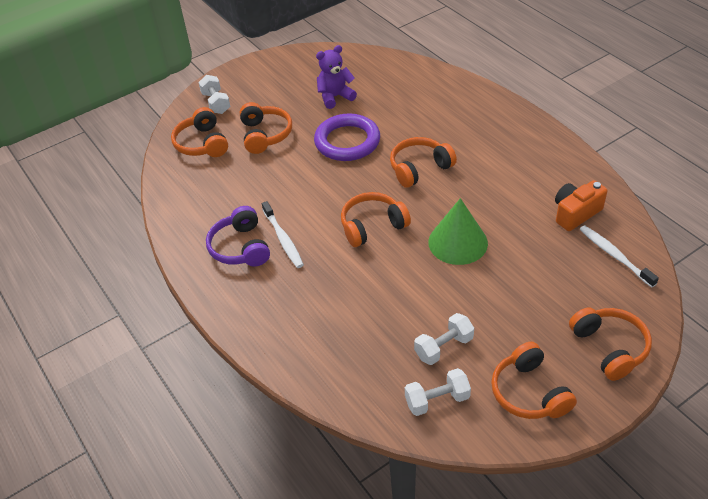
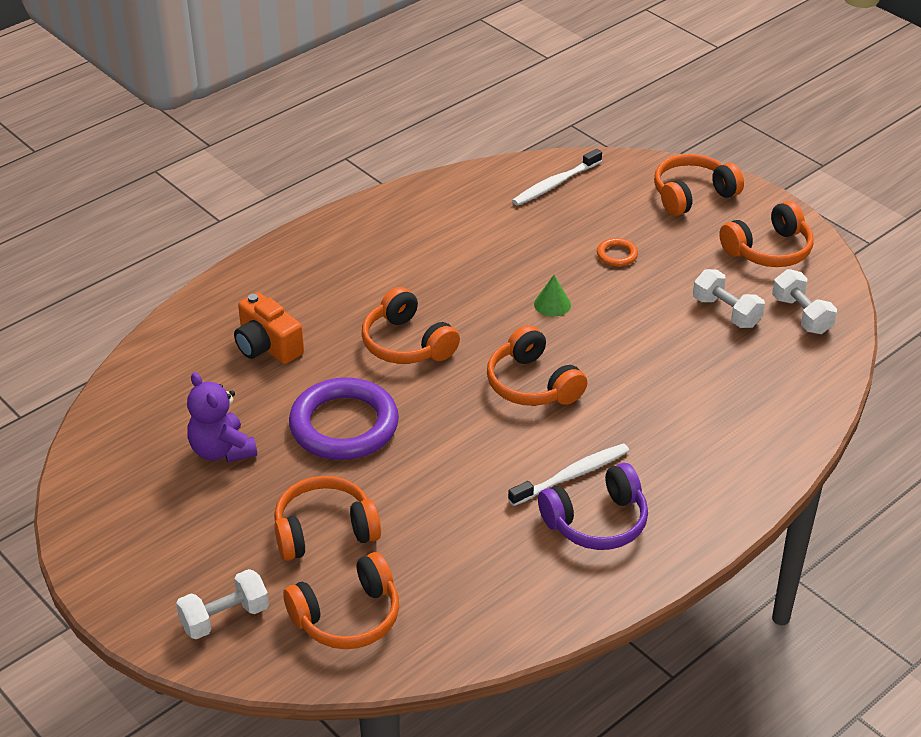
camera: 100 degrees left, 5 degrees down
green cone [428,198,488,265] -> green cone [534,275,571,317], size x0.47
orange camera [555,180,608,231] -> orange camera moved to [234,292,304,364]
none -> orange ring [597,238,638,267]

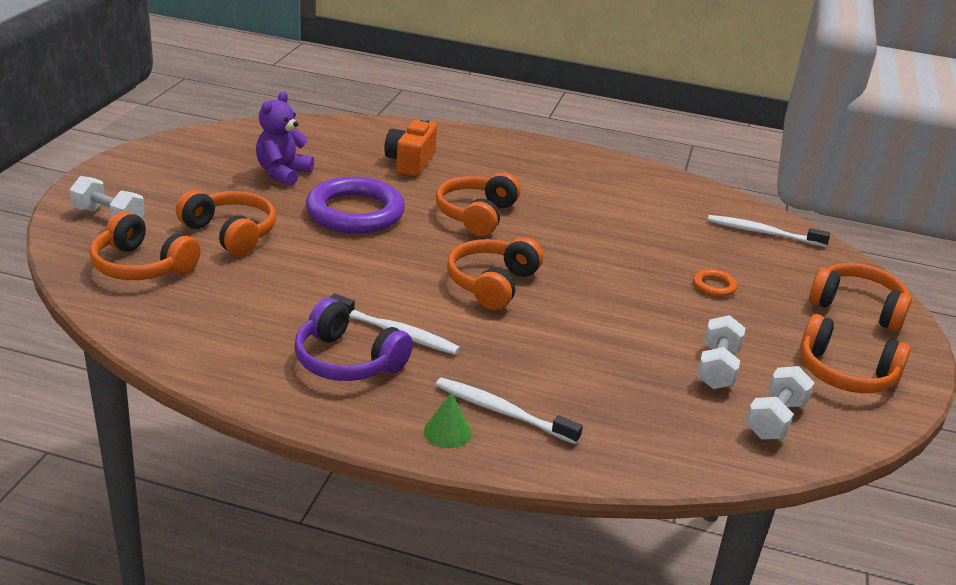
camera: 55 degrees right, 10 degrees down
green cone [534,275,571,317] -> green cone moved to [424,392,472,448]
none -> white toothbrush [435,378,583,444]

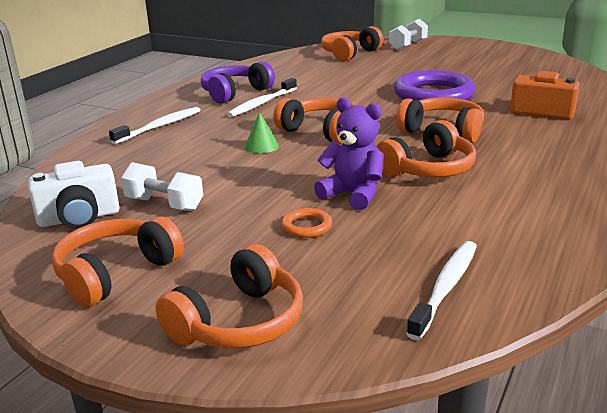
camera: 105 degrees right, 5 degrees down
orange headphones [176,190,276,256] -> orange headphones moved to [376,120,476,177]
purple teddy bear [256,91,314,186] -> purple teddy bear moved to [314,98,384,210]
green cone [424,392,472,448] -> green cone moved to [244,112,279,153]
white dumbbell [746,366,815,440] -> white camera [28,161,120,229]

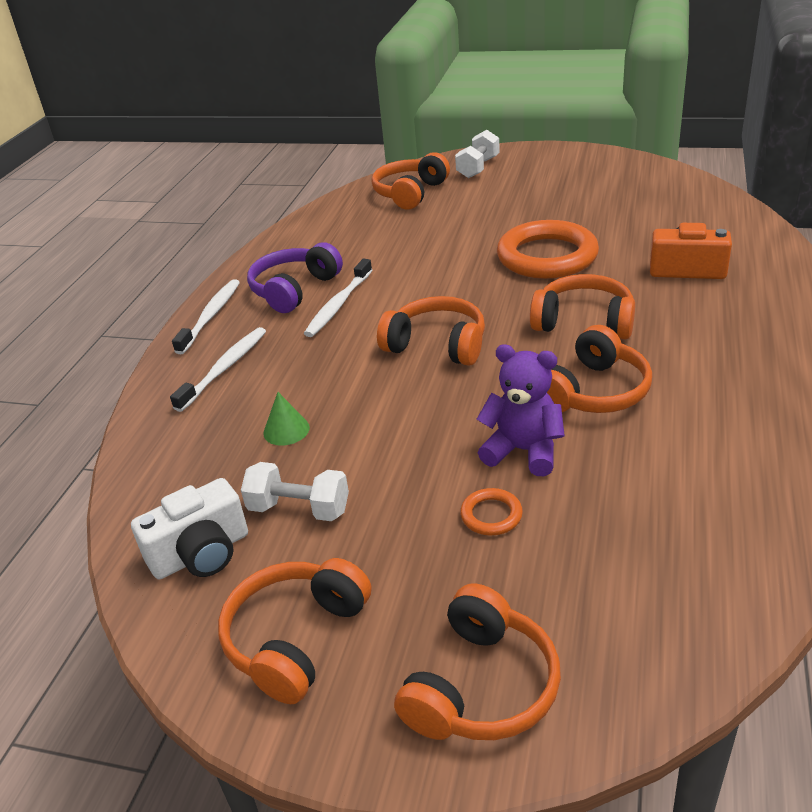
camera: 10 degrees left, 10 degrees up
green cone [244,112,279,153] -> green cone moved to [263,392,310,446]
purple ring [394,70,476,100] -> orange ring [497,220,599,279]
white toothbrush [406,241,477,340] -> white toothbrush moved to [172,279,240,354]

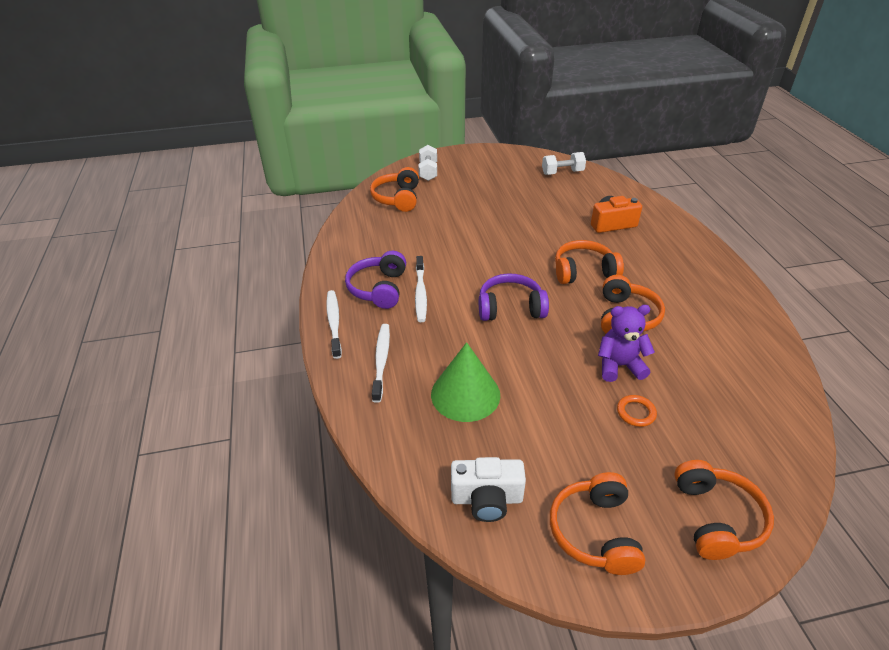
camera: 30 degrees left, 5 degrees up
white camera [131,478,248,579] -> white camera turned 60 degrees clockwise [451,457,526,522]
white dumbbell [241,462,349,521] -> white dumbbell moved to [542,152,586,175]
green cone [263,392,310,446] -> green cone [431,342,500,422], size x2.13
orange headphones [377,296,485,366] -> purple headphones [479,273,549,321]
orange ring [497,220,599,279] -> none

